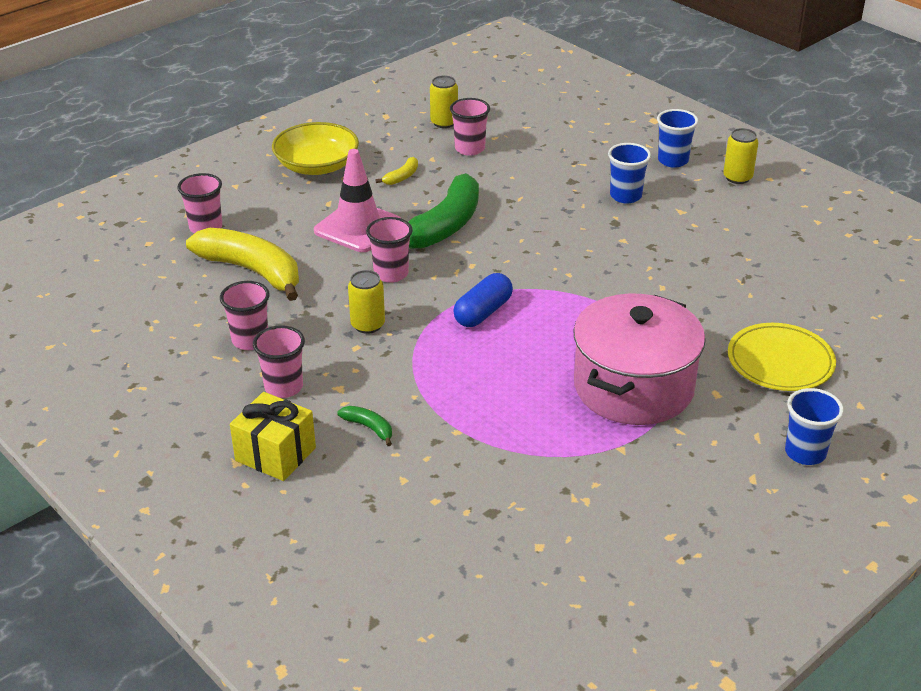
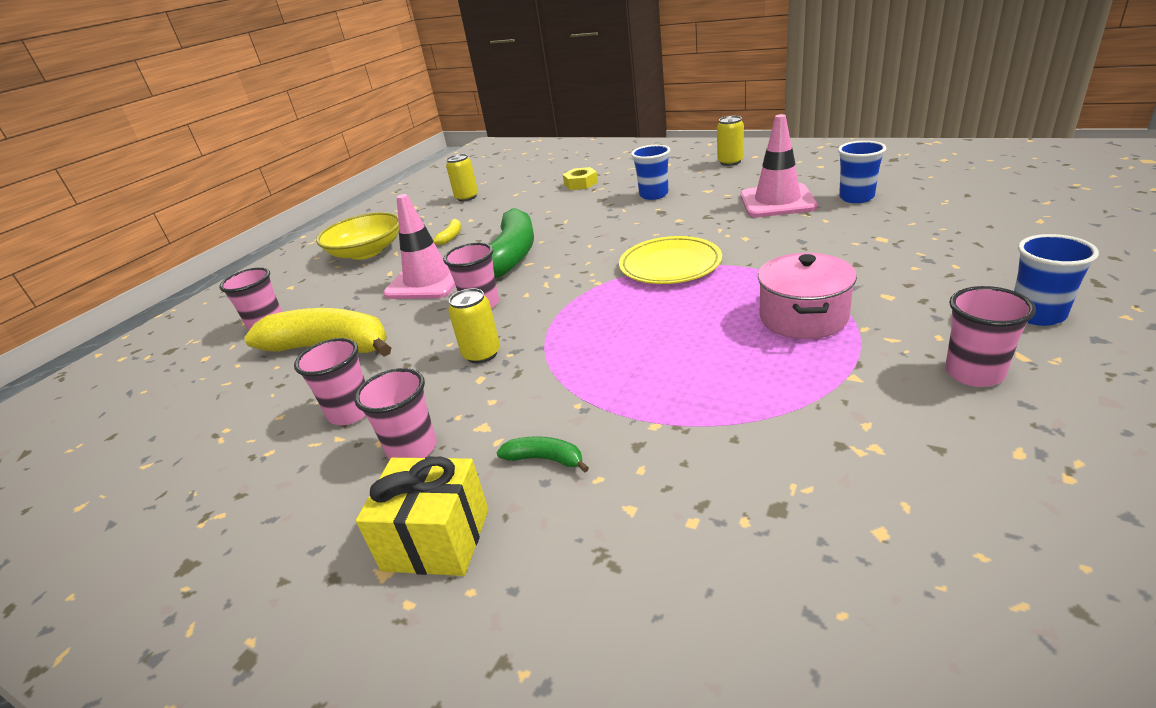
camera: 15 degrees left, 5 degrees down
pink cup [450,98,490,156] -> pink cup moved to [945,286,1036,387]
blue capsule [453,273,513,327] -> none
pink pot [573,294,705,425] -> pink pot [758,253,857,339], size x0.62
blue cup [657,109,698,168] -> blue cup moved to [838,141,886,203]
yellow plate [728,323,836,391] -> yellow plate moved to [619,236,722,284]
none -> yellow nut [562,167,598,190]
none -> pink traffic cone [740,114,818,217]

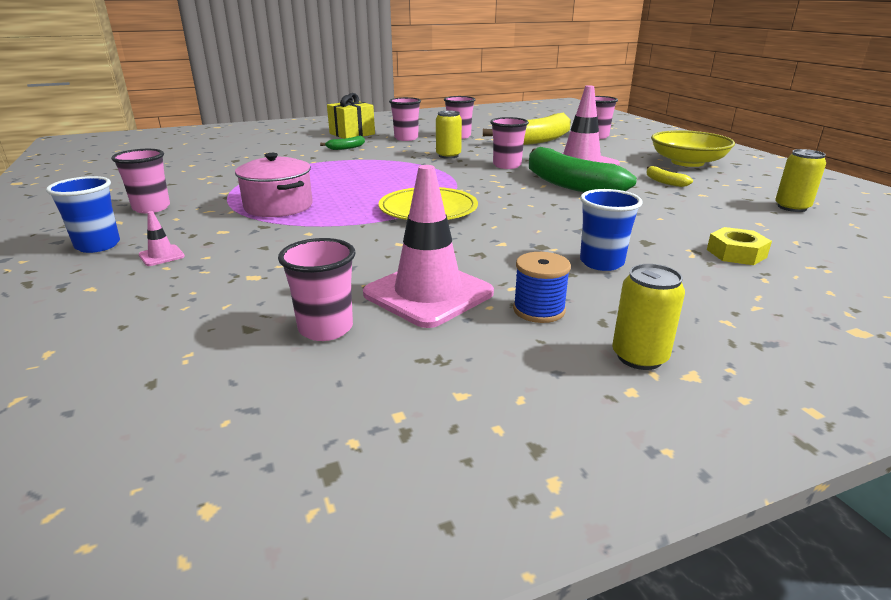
camera: 125 degrees right, 5 degrees down
blue cup [838,141,886,203] -> pink cup [278,238,355,341]
none -> pink traffic cone [139,211,185,266]
none -> blue spool [513,252,571,323]

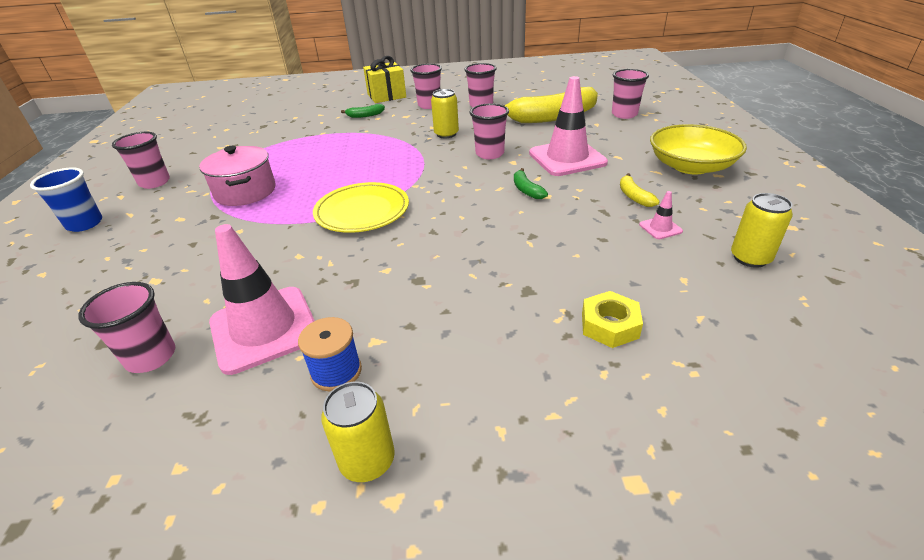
camera: 20 degrees right, 10 degrees up
pink traffic cone [139,211,185,266] -> pink traffic cone moved to [639,191,683,239]
green banana [529,147,637,192] -> green banana [514,168,548,199], size x0.42
blue cup [580,189,643,271] -> none

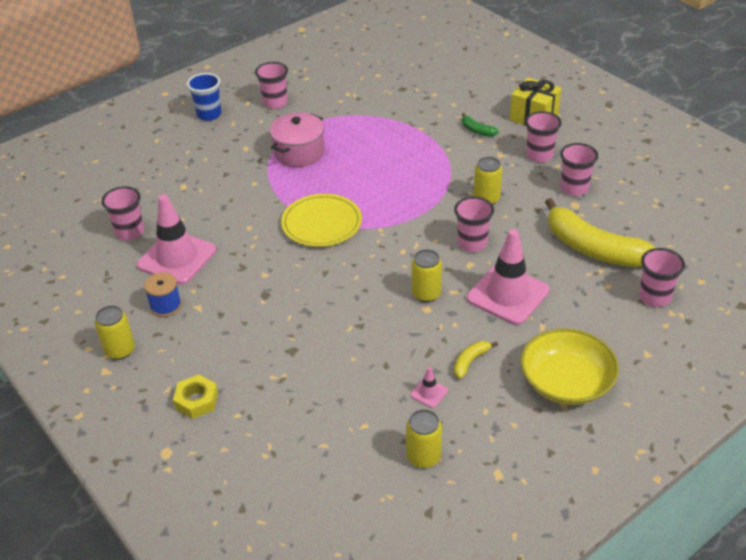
camera: 55 degrees right, 5 degrees up
green banana [514,168,548,199] -> yellow can [412,249,442,302]
yellow nut [582,291,643,348] -> yellow nut moved to [173,375,218,419]

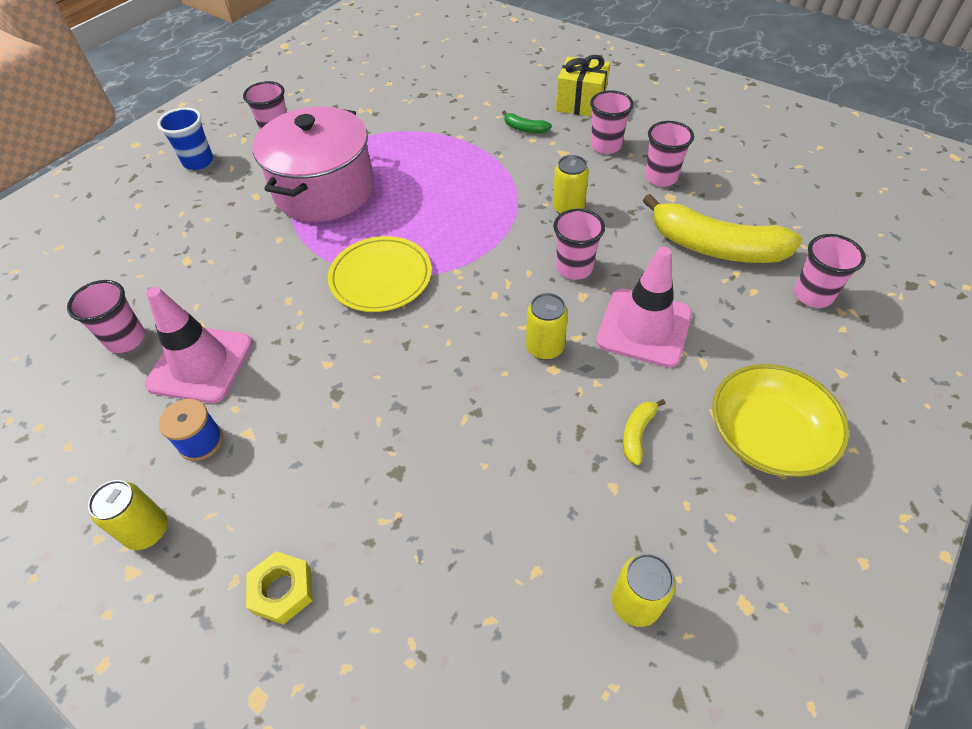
camera: 15 degrees left, 10 degrees up
pink pot [270,113,325,167] -> pink pot [252,106,374,222], size x1.61
pink traffic cone [410,367,448,408] -> none

